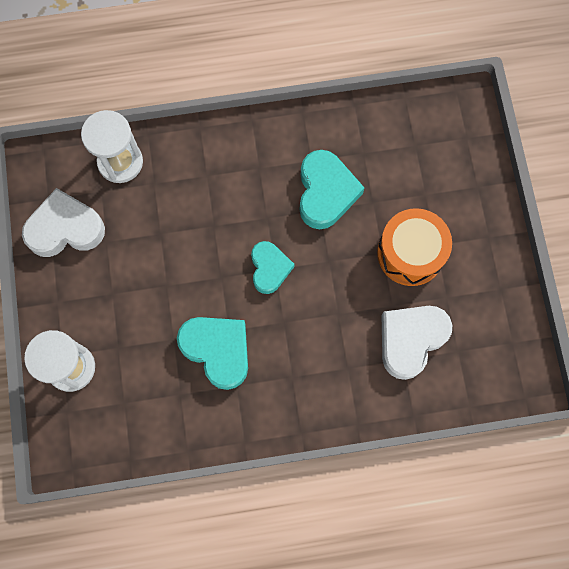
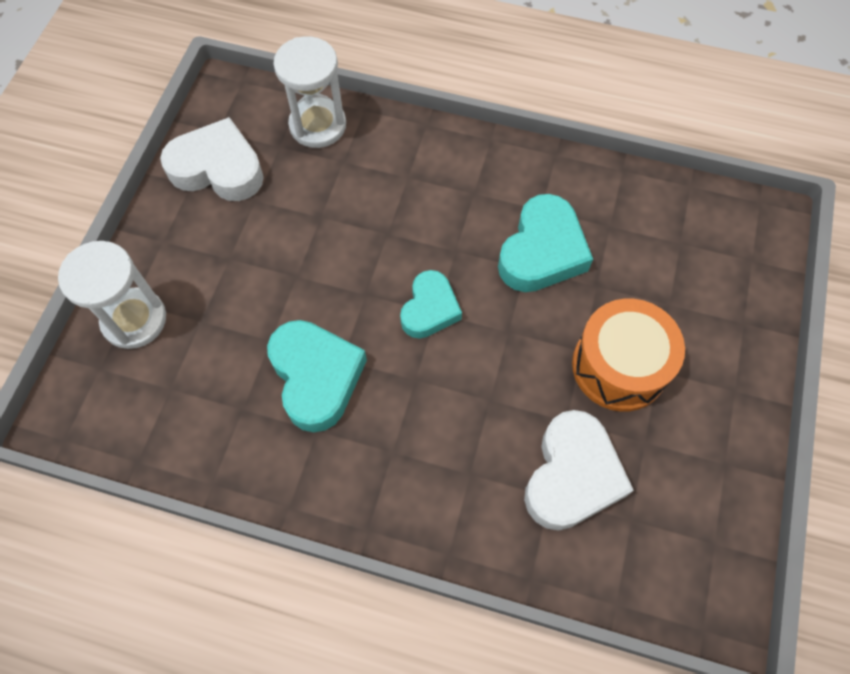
camera: 25 degrees right, 10 degrees down
white heart [381,306,452,380] -> white heart turned 135 degrees clockwise [524,410,634,531]

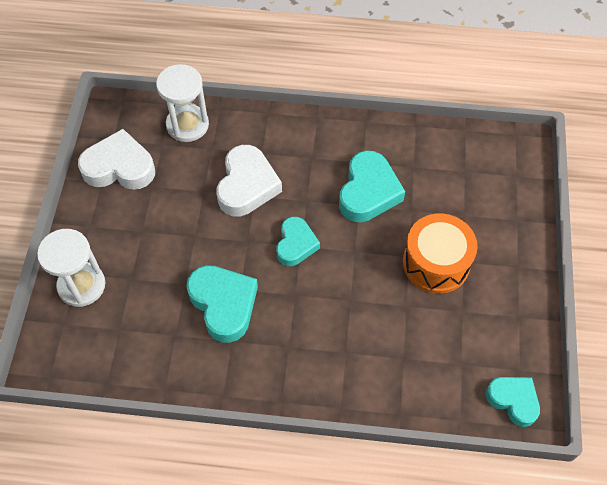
camera: 10 degrees left, 5 degrees down
white heart [524,410,634,531] -> white heart moved to [216,145,282,216]
none -> turquoise heart [486,377,540,427]

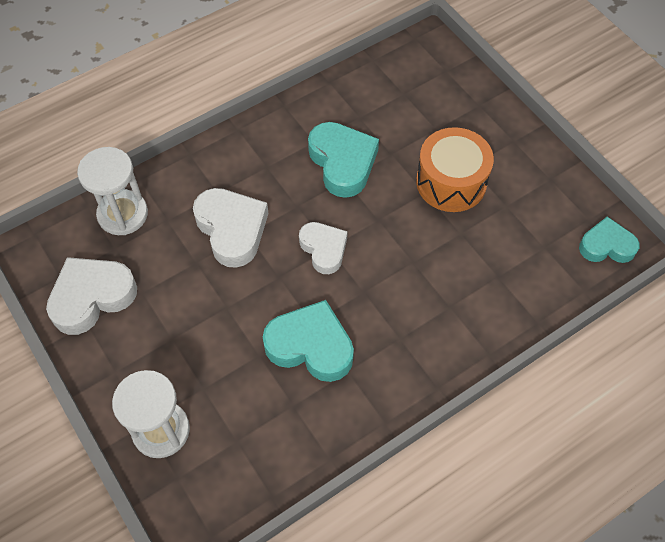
camera: 40 degrees left, 0 degrees up
turquoise heart [276,217,320,266] -> white heart [299,222,347,274]

